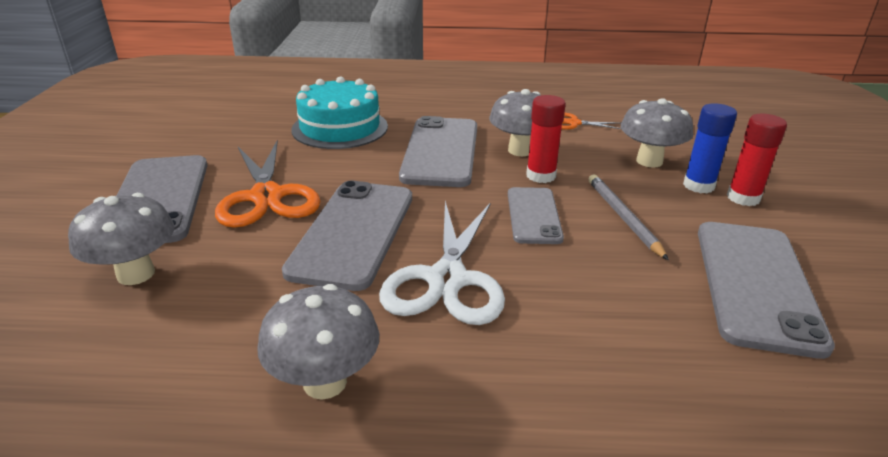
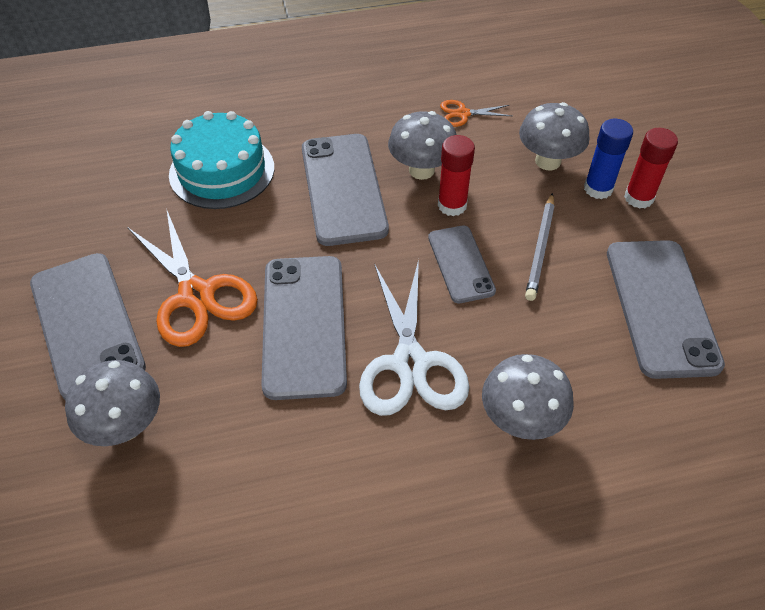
camera: 15 degrees left, 20 degrees up
grey mushroom [257,284,379,399] -> grey mushroom moved to [482,354,574,440]
grey pencil [589,174,669,260] -> grey pencil turned 135 degrees counterclockwise [525,193,555,301]

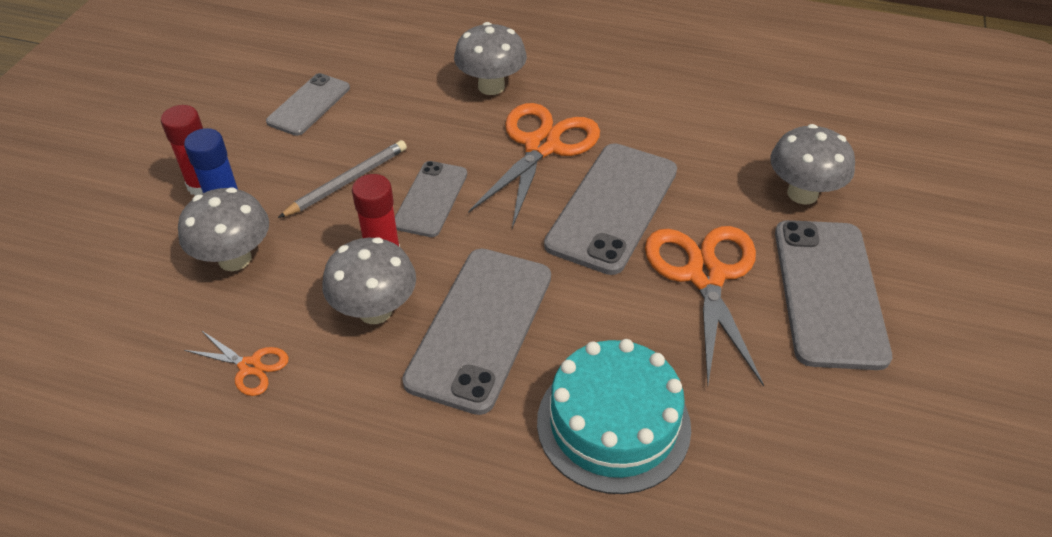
camera: 150 degrees left, 5 degrees down
white scissors [359,259,469,416] -> orange scissors [468,103,600,228]
grey phone [607,240,725,379] -> grey phone [266,73,350,136], size x0.59

